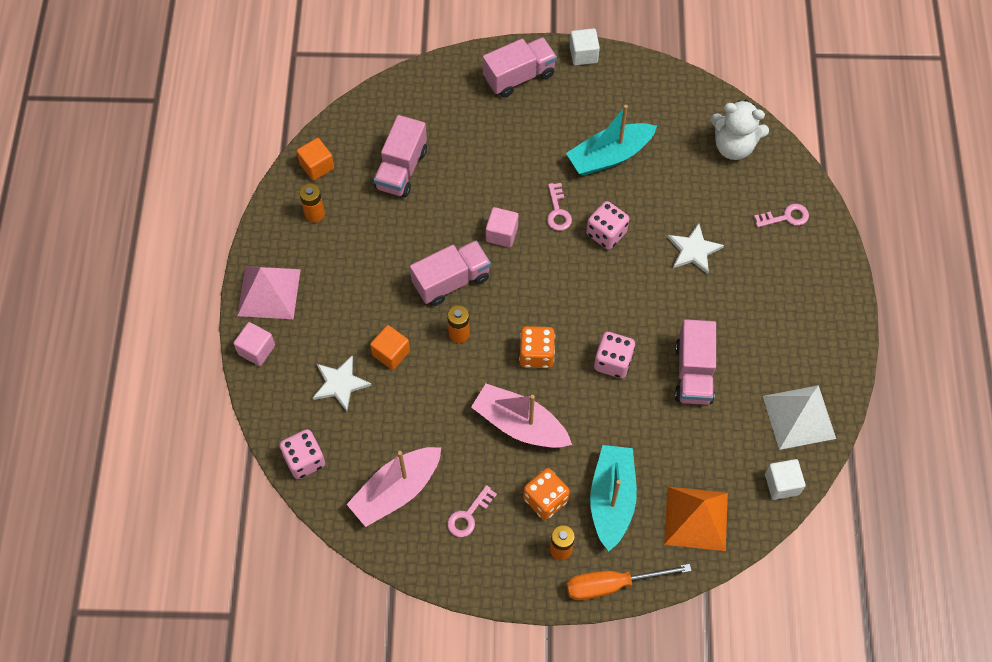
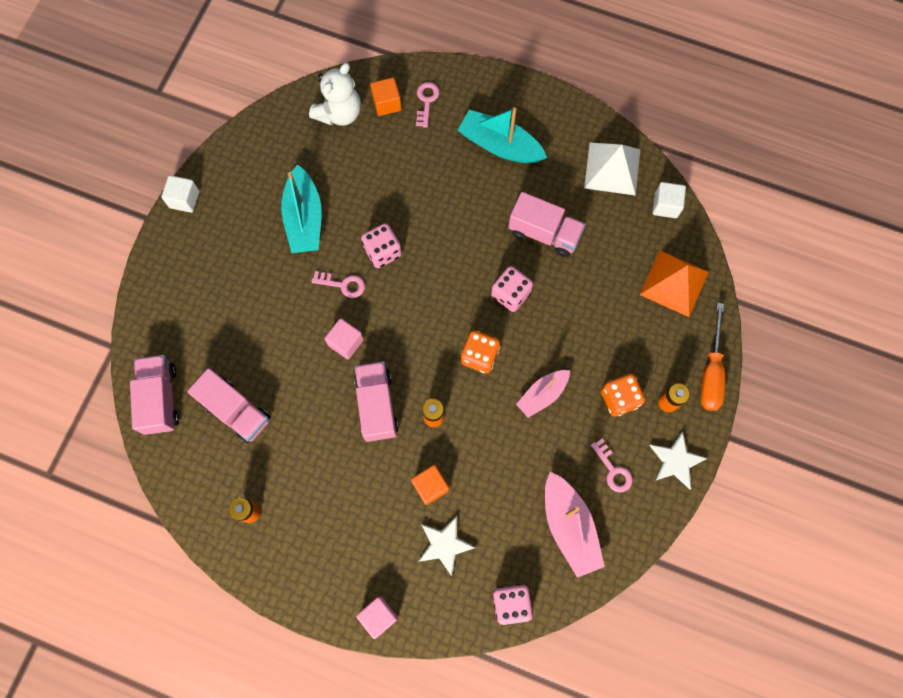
camera: 70 degrees left, 10 degrees up
pink pyramid [237,266,301,319] -> none
orange cube [297,138,334,181] -> orange cube moved to [370,77,402,116]
pink boat [471,384,572,448] -> pink boat [516,370,570,418], size x0.64
pink truck [483,37,557,97] -> pink truck moved to [130,355,179,435]
turquoise boat [590,445,637,551] -> turquoise boat moved to [458,107,547,163]
white star [667,223,724,274] -> white star moved to [649,431,708,490]

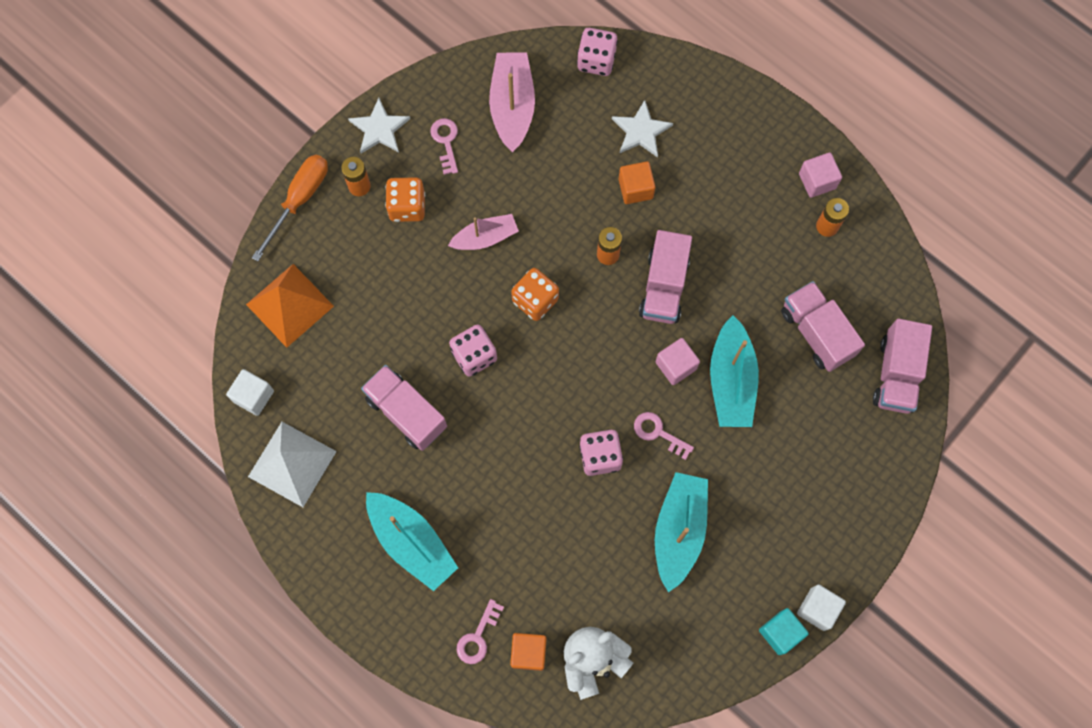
camera: 160 degrees left, 0 degrees up
pink cube [356,596,398,639] -> pink cube moved to [799,152,842,198]
none -> turquoise boat [710,315,759,427]
none -> turquoise cube [759,608,809,655]

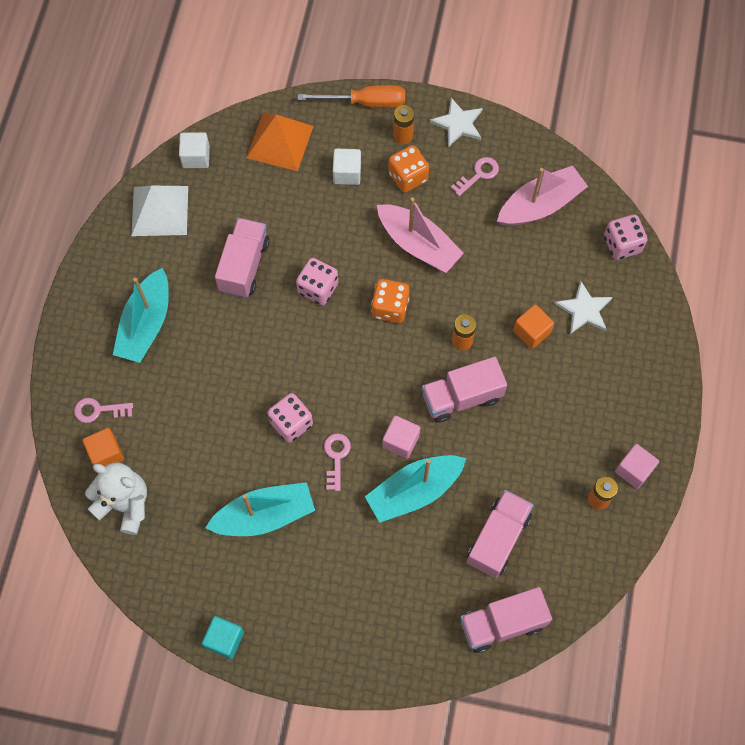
camera: 60 degrees right, 5 degrees down
pink boat [448,214,519,250] -> pink boat [377,198,464,273], size x1.56
white cube [797,584,846,631] -> white cube moved to [333,148,361,185]

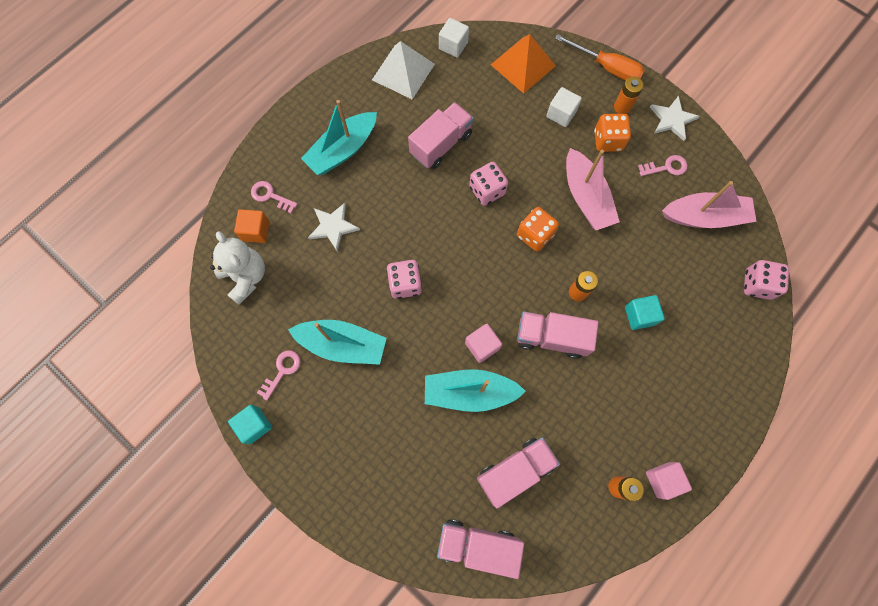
camera: 30 degrees right, 5 degrees up
pink key [324,433,351,491] -> pink key moved to [257,350,300,400]
orange cube [513,304,554,349] -> turquoise cube [625,295,665,330]
white star [554,281,612,334] -> white star moved to [308,203,360,252]

